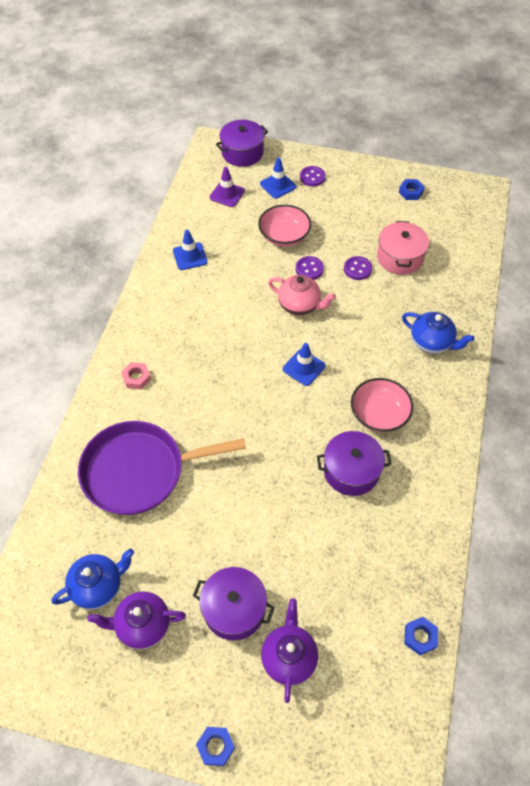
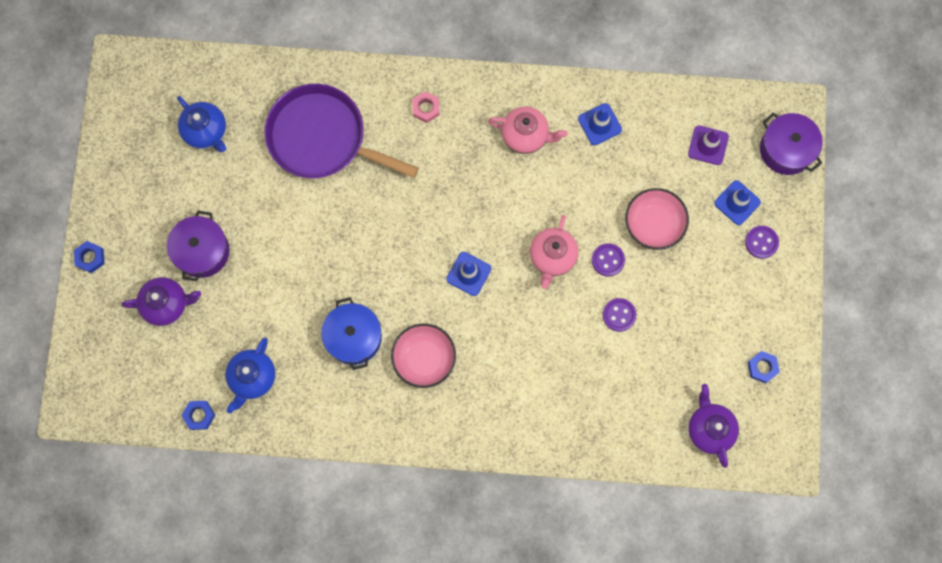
camera: 80 degrees right, 20 degrees up
purple pan [78,421,246,515] -> purple pan turned 45 degrees counterclockwise [264,84,419,178]
purple teapot [88,592,186,649] -> purple teapot moved to [688,384,739,468]
purple pot [317,431,392,496] -> blue pot [321,297,382,370]
pink pot [377,221,429,275] -> none
blue teapot [402,312,474,354] -> blue teapot moved to [225,337,276,413]
none -> pink teapot [488,106,568,154]

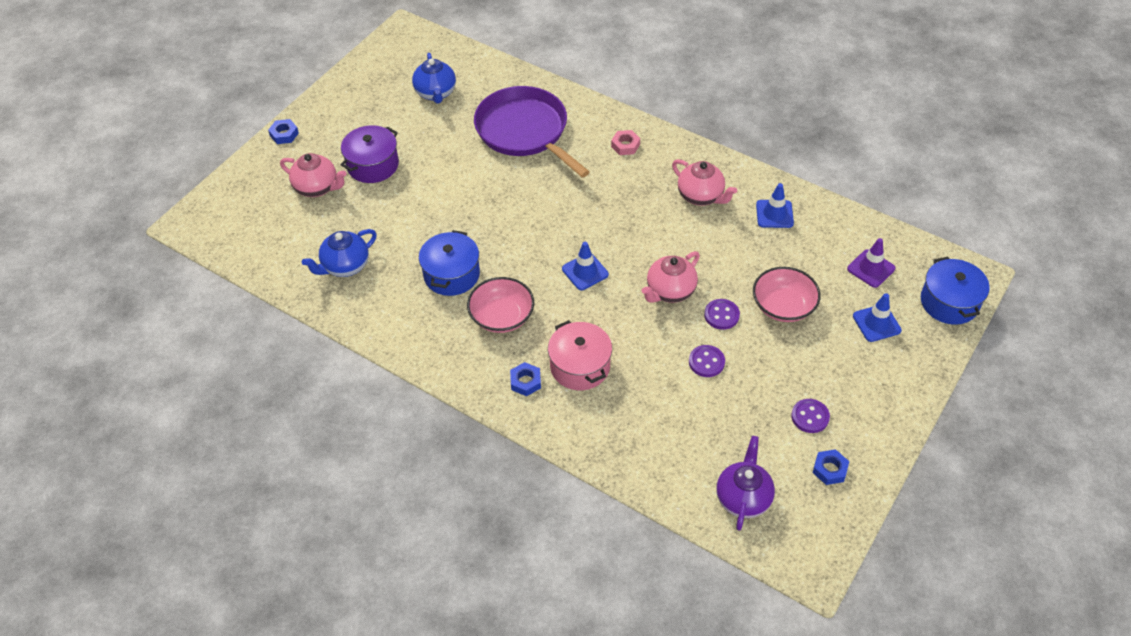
camera: 30 degrees right, 25 degrees down
purple teapot [122,277,201,326] -> pink teapot [280,153,347,197]
blue nut [181,401,215,430] -> blue nut moved to [510,362,541,396]
purple button [745,226,779,259] -> purple button moved to [791,399,830,433]
purple pot [760,113,823,175] -> blue pot [921,257,990,325]
none -> pink pot [548,320,612,390]

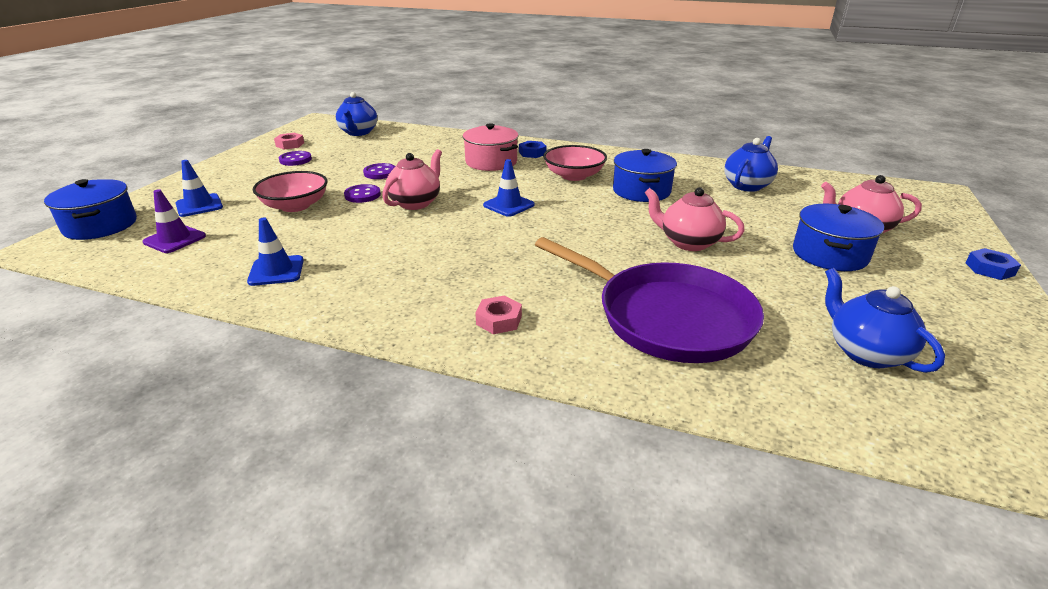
camera: 165 degrees right, 20 degrees down
purple pot [340,125,399,183] -> blue pot [793,204,884,271]
pink teapot [672,159,737,206] -> pink teapot moved to [645,187,745,251]
purple teapot [716,436,775,531] -> blue teapot [336,92,377,136]
blue nut [812,449,849,485] -> pink nut [274,133,304,149]

